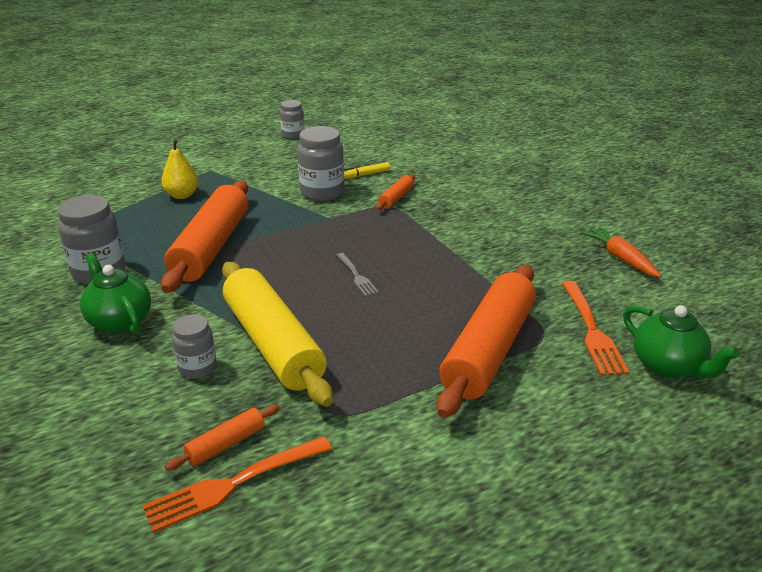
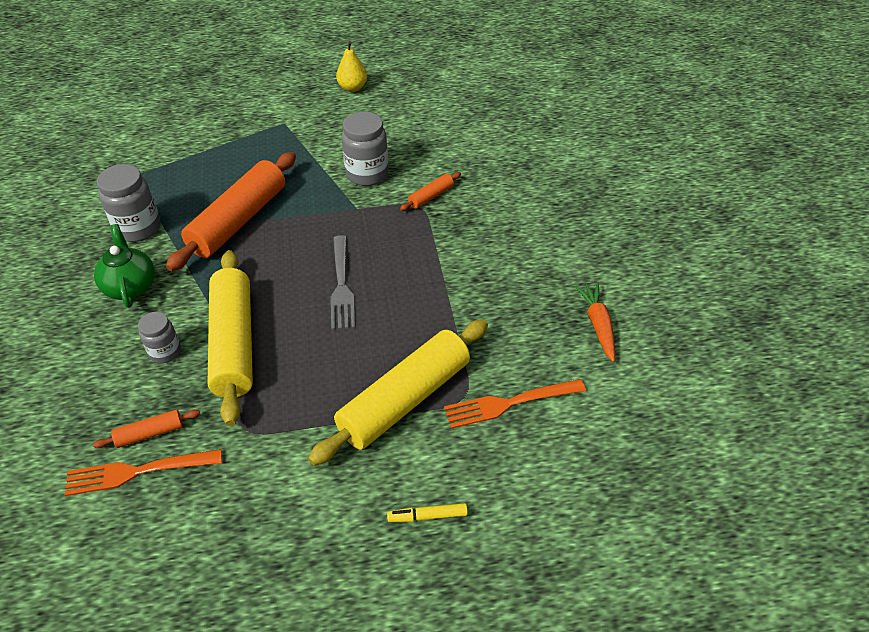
camera: 20 degrees right, 15 degrees up
yellow pear [161,139,199,199] -> yellow pear moved to [336,41,367,92]
grey jar [280,100,305,139] -> none
grey fork [336,253,379,297] -> grey fork [330,235,355,330], size x1.69
yellow marker [344,162,390,179] -> yellow marker moved to [387,503,468,522]
orange rolling pin [437,265,536,418] -> yellow rolling pin [308,319,488,465]
orange fork [562,281,630,376] -> orange fork turned 60 degrees clockwise [444,379,586,429]
green teapot [623,305,739,378] -> none

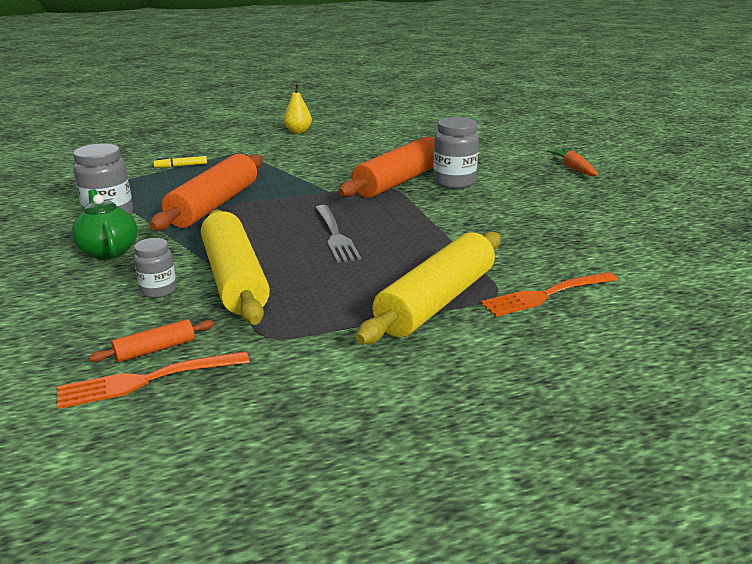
camera: 10 degrees left, 20 degrees down
grey jar [341,112,389,186] -> grey jar moved to [433,117,479,189]
yellow marker [387,503,468,522] -> yellow marker moved to [153,156,207,168]
orange rolling pin [400,172,461,211] -> orange rolling pin [338,137,435,198], size x2.33
orange carrot [575,283,615,362] -> orange carrot moved to [547,149,598,176]

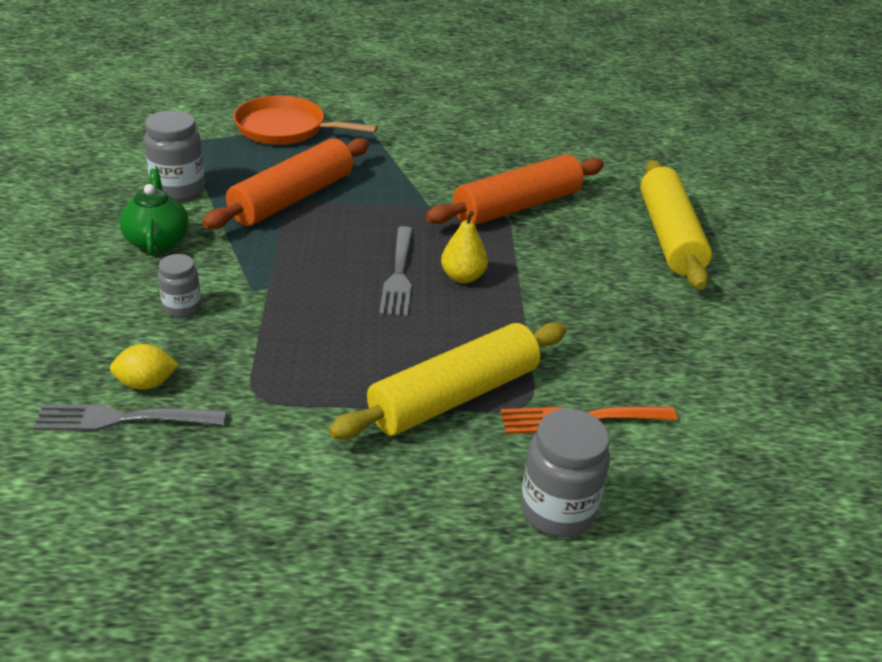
camera: 15 degrees right, 10 degrees up
orange fork [57,351,250,409] -> grey fork [33,404,227,431]
orange rolling pin [89,319,214,362] -> yellow lemon [110,344,179,390]
yellow marker [153,156,207,168] -> orange pan [234,96,378,145]
yellow rolling pin [201,210,270,325] -> yellow rolling pin moved to [640,160,712,290]
yellow pear [284,84,312,134] -> yellow pear moved to [441,210,488,283]
grey jar [433,117,479,189] -> grey jar moved to [520,409,610,537]
orange carrot [547,149,598,176] -> none

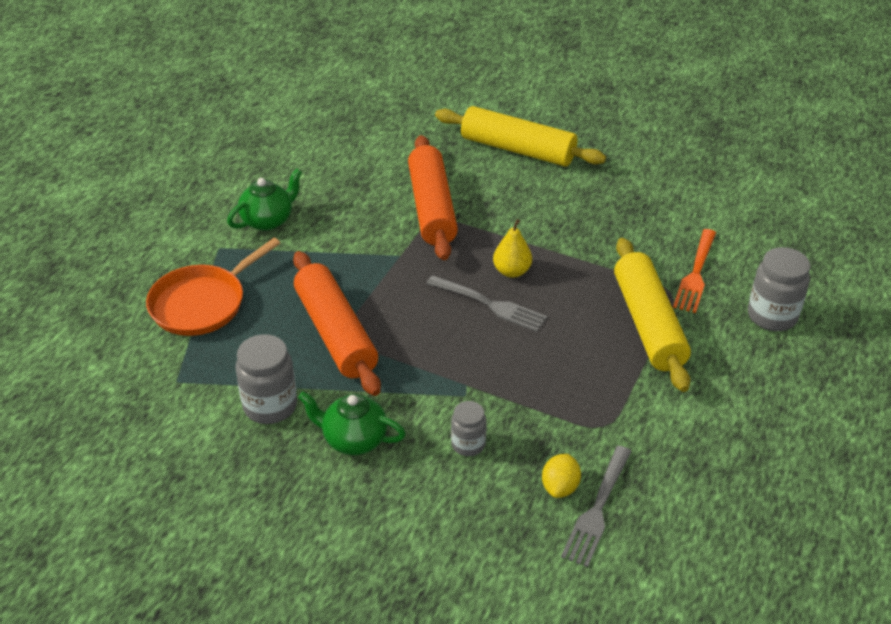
camera: 60 degrees left, 5 degrees up
none -> green teapot [227,169,302,231]

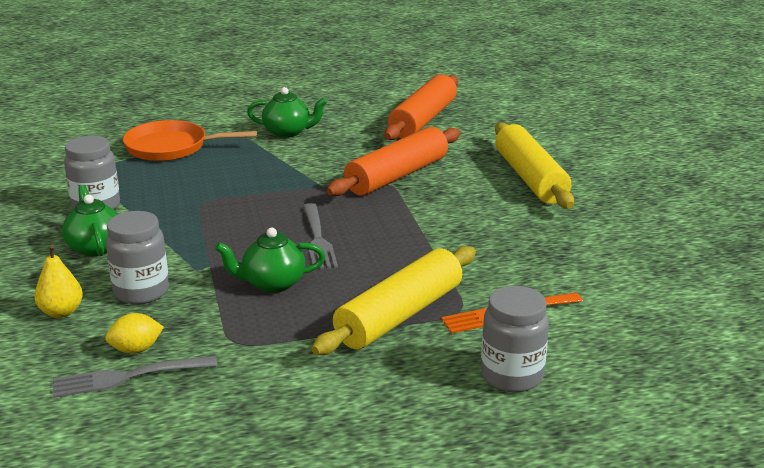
camera: 50 degrees right, 15 degrees down
orange rolling pin [293,251,381,396] -> orange rolling pin moved to [384,74,458,140]
grey jar [451,401,487,456] -> grey jar [106,211,169,304], size x1.64
yellow pear [493,219,532,278] -> yellow pear moved to [34,245,83,318]
none -> green teapot [215,228,325,293]

